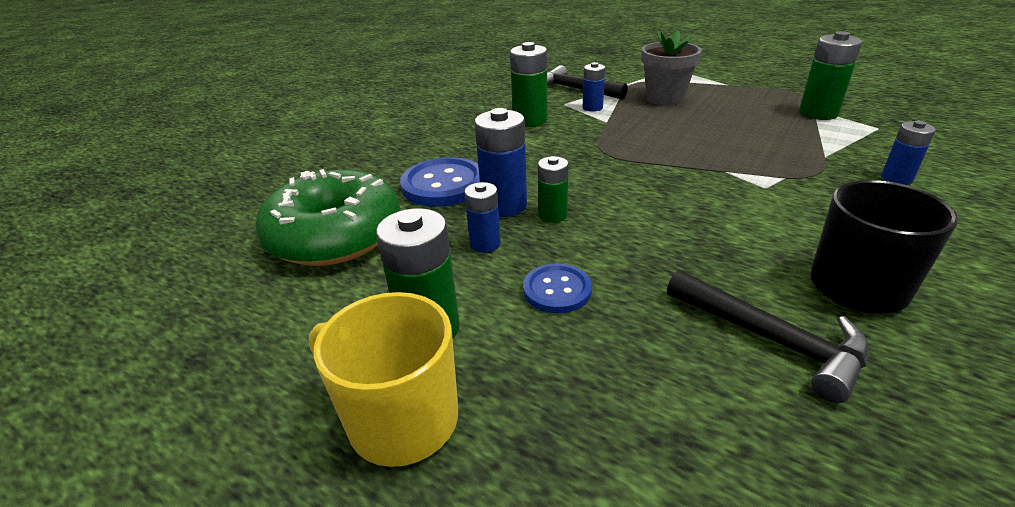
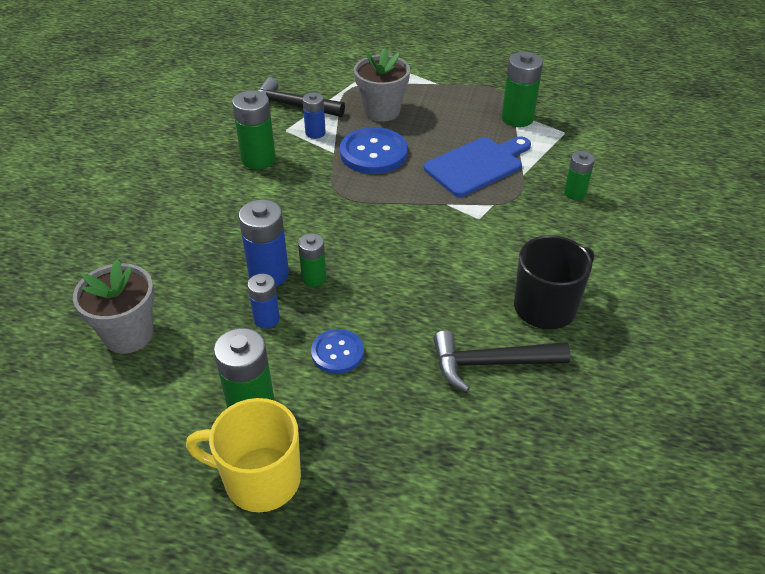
camera: 20 degrees left, 10 degrees up
green donut [256,169,400,266] -> grey flower pot [73,259,155,354]
blue button [400,157,480,207] -> blue button moved to [340,127,408,174]
black hammer [667,270,869,403] -> black hammer turned 150 degrees clockwise [433,330,570,392]
blue battery [881,121,936,185] -> green battery [564,151,595,200]
none -> blue cutting board [424,136,531,197]

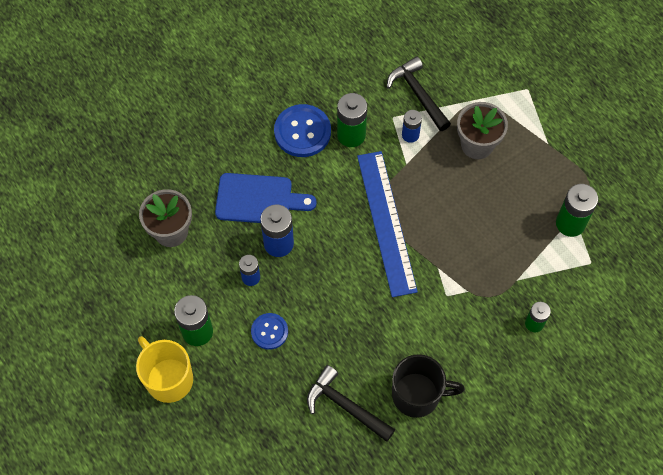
camera: 40 degrees right, 20 degrees up
green battery [298,233,327,287] -> none
blue button [340,127,408,174] -> blue button moved to [274,104,331,157]
blue cutting board [424,136,531,197] -> blue cutting board moved to [215,173,317,223]
none -> blue ruler [357,151,418,297]

